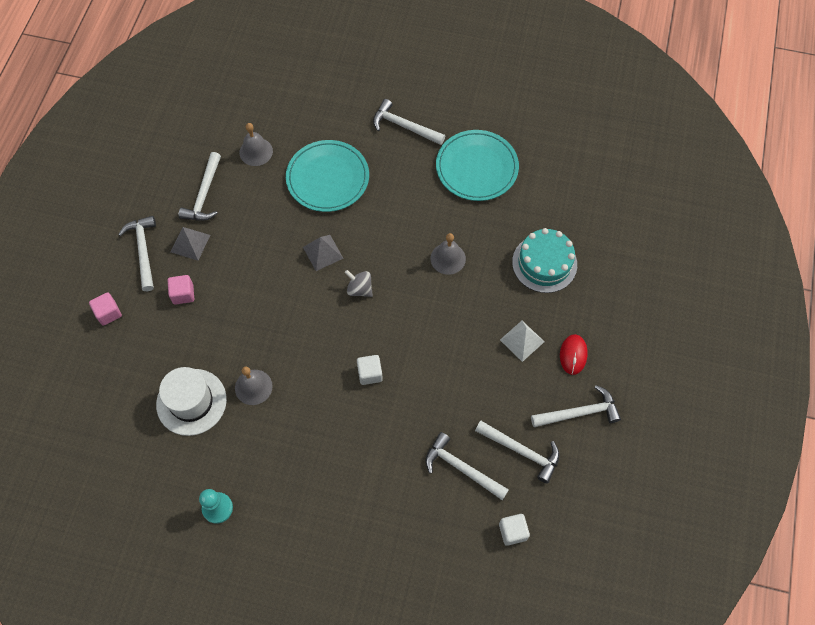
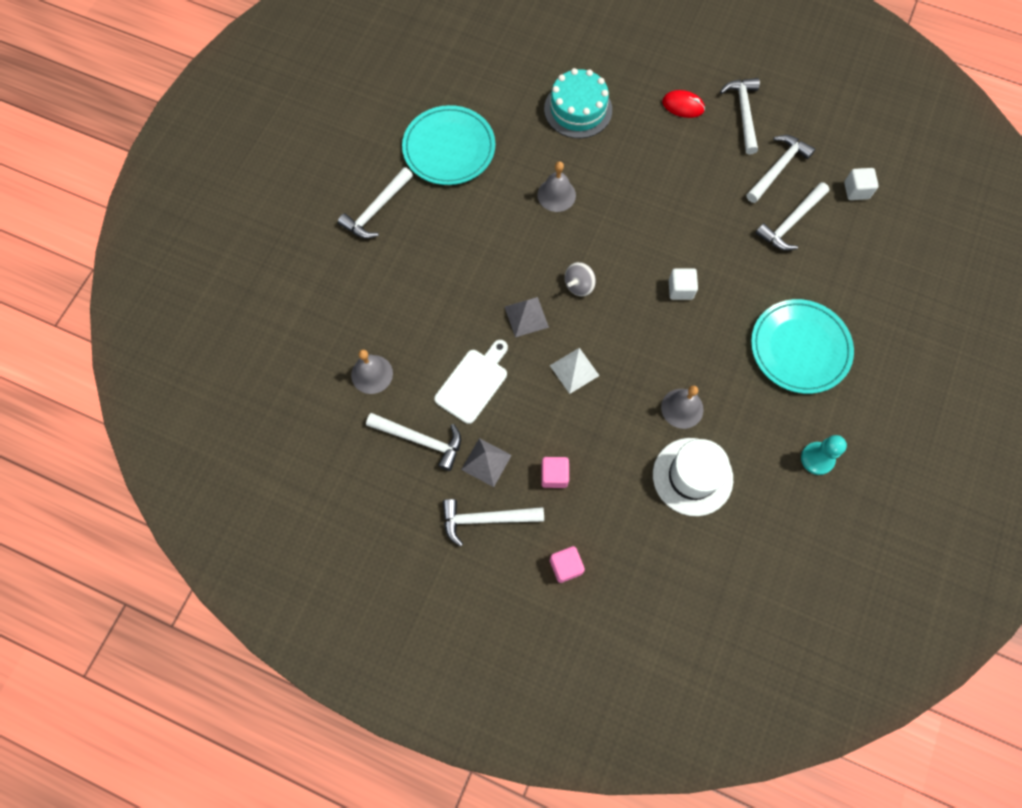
camera: 80 degrees left, 5 degrees up
turquoise plate [286,140,369,212] -> turquoise plate moved to [751,299,854,394]
white pyramid [500,321,545,362] -> white pyramid moved to [550,348,599,394]
none -> white cutting board [434,340,508,424]

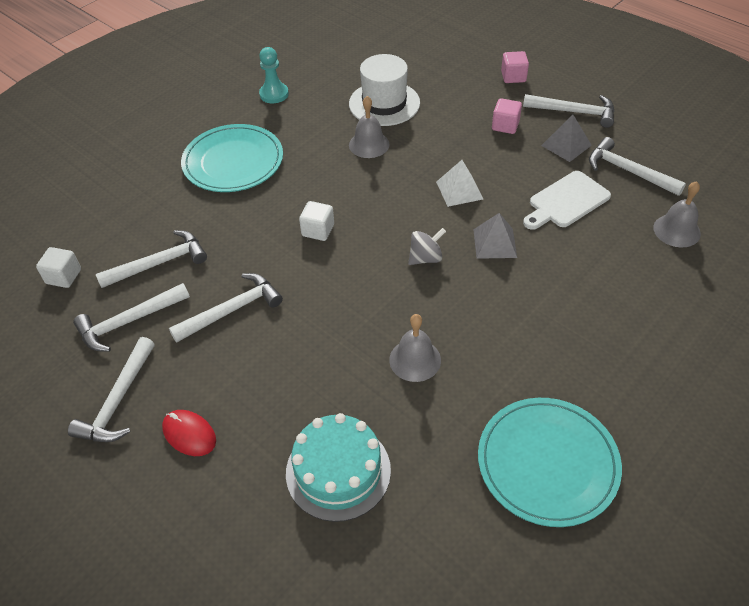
camera: 160 degrees left, 20 degrees down
white hammer [338,167,413,238] -> white hammer moved to [169,273,283,343]

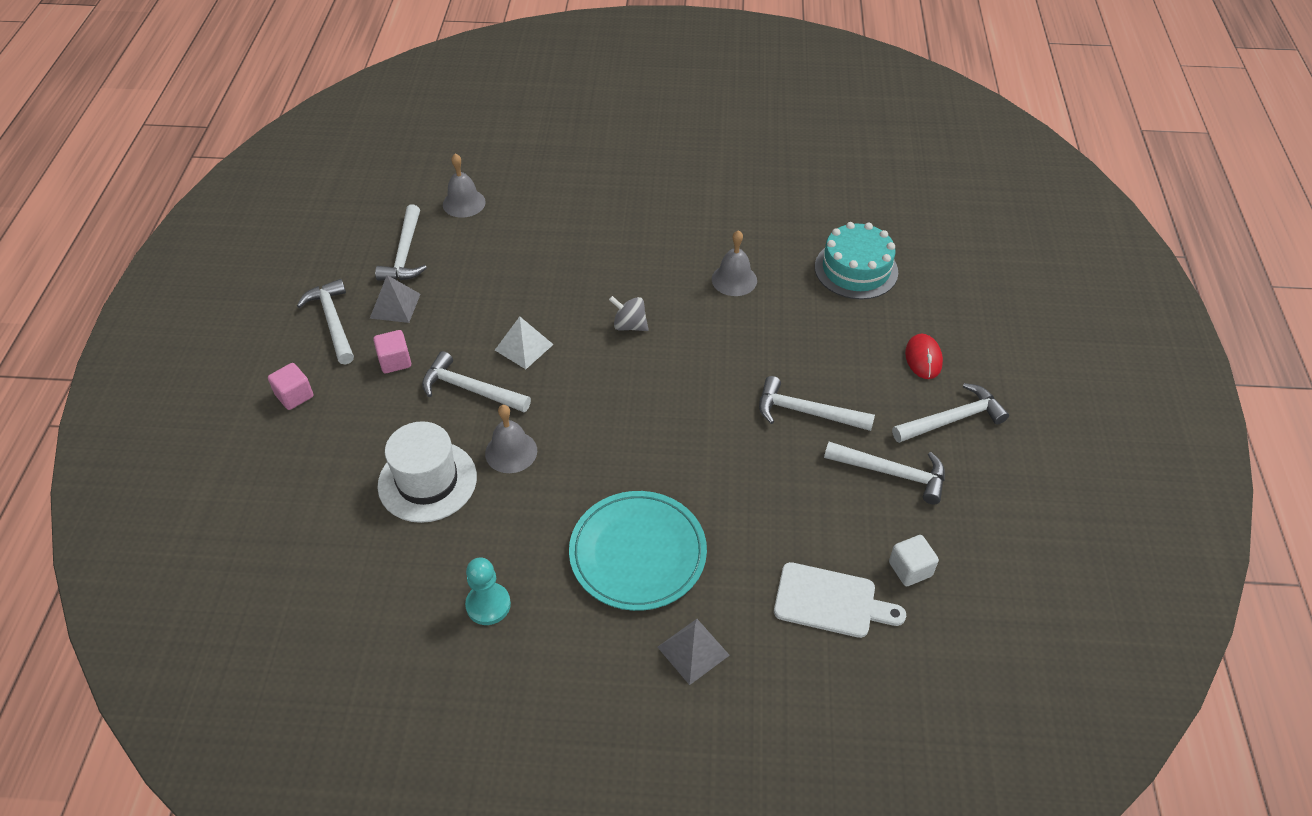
camera: 130 degrees left, 0 degrees up
white hammer [96,230,207,288] -> white hammer moved to [422,351,531,412]
white cube [299,201,334,241] -> none
grey pyramid [473,213,517,259] -> grey pyramid moved to [658,619,730,685]
turquoise plate [478,398,622,527] -> none
white cutting board [523,171,611,230] -> white cutting board moved to [774,562,906,638]

